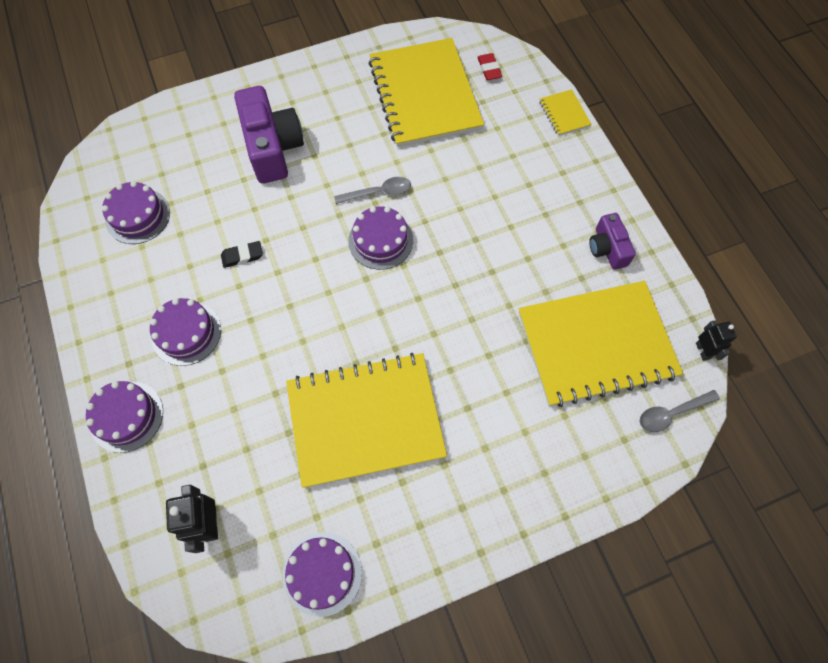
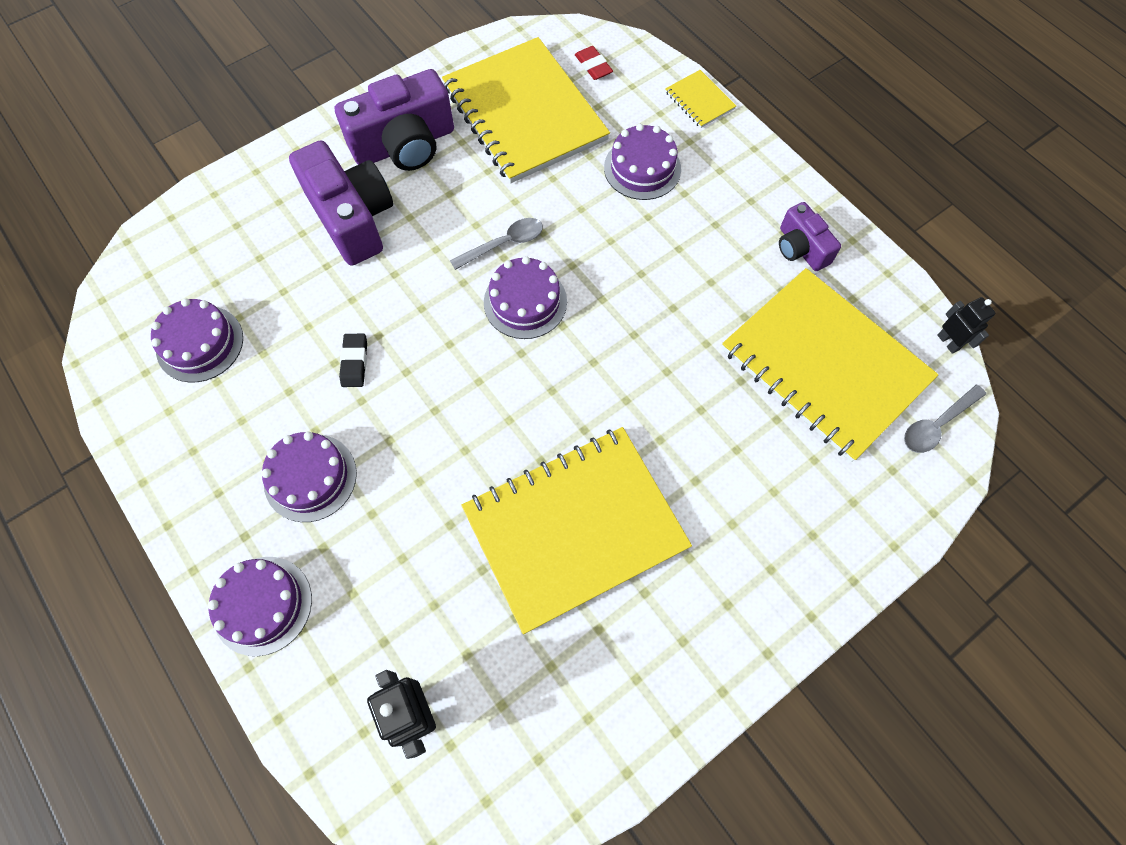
camera: 15 degrees left, 0 degrees up
black eraser [221,241,263,268] -> black eraser turned 60 degrees counterclockwise [339,334,367,387]
purple cake [283,532,362,617] -> purple cake moved to [604,124,681,200]
yellow notebook [519,281,683,407] -> yellow notebook turned 75 degrees clockwise [722,268,939,462]
none -> purple camera [335,69,454,171]

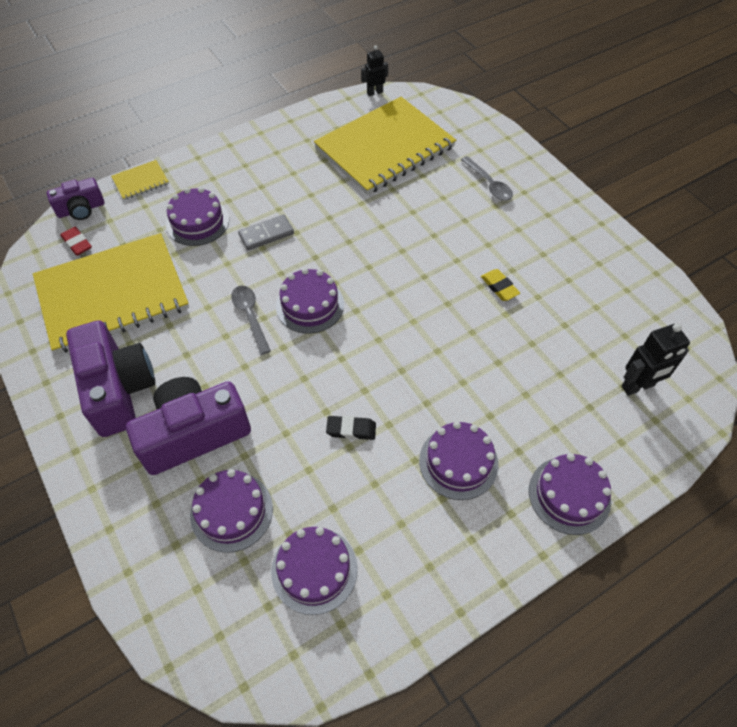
camera: 85 degrees left, 10 degrees down
yellow notebook [461,427,692,634] -> yellow eraser [481,269,520,301]
red eraser [575,46,613,80] -> red eraser turned 75 degrees clockwise [60,227,92,256]
purple camera [779,202,841,271] -> purple camera moved to [47,178,104,220]
grey spoon [904,385,986,453] -> grey spoon moved to [461,156,513,201]
none -> purple cake [190,469,273,553]
none -> grey domino [238,214,294,251]

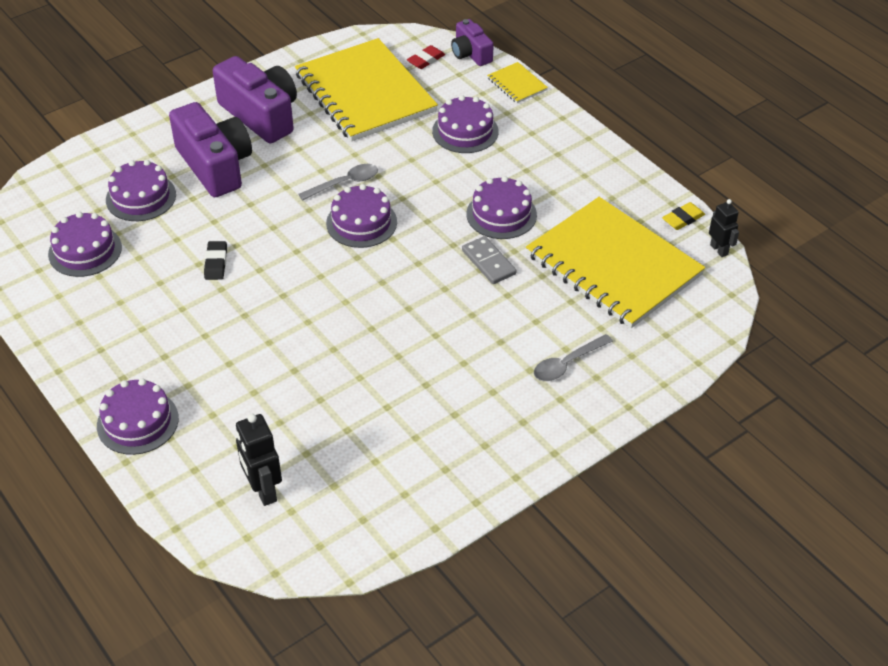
camera: 85 degrees right, 10 degrees down
purple camera [66,320,155,437] -> purple camera turned 105 degrees counterclockwise [213,56,297,143]
grey domino [238,214,294,251] -> grey domino moved to [462,236,516,284]
purple cake [419,421,498,500] -> purple cake moved to [466,176,537,239]
yellow eraser [481,269,520,301] -> yellow eraser moved to [662,202,705,230]

